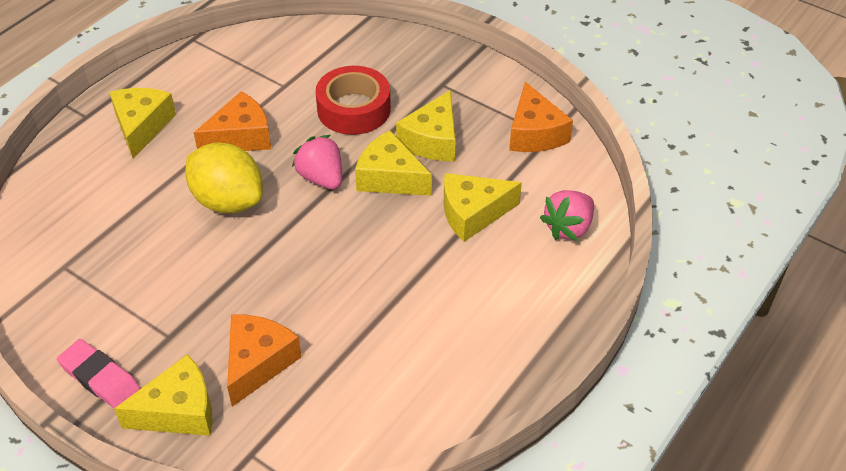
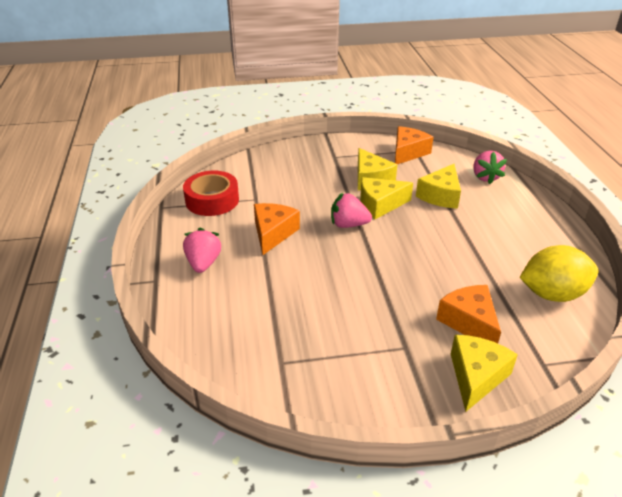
camera: 45 degrees left, 10 degrees down
pink eraser [57,339,141,408] -> none
yellow cheese [109,88,176,159] -> pink strawberry [183,228,221,273]
yellow lemon [185,143,263,213] -> yellow lemon moved to [519,245,599,302]
red tape [315,66,391,135] -> red tape moved to [183,171,239,216]
orange cheese [509,82,573,152] -> orange cheese turned 90 degrees counterclockwise [395,126,434,164]

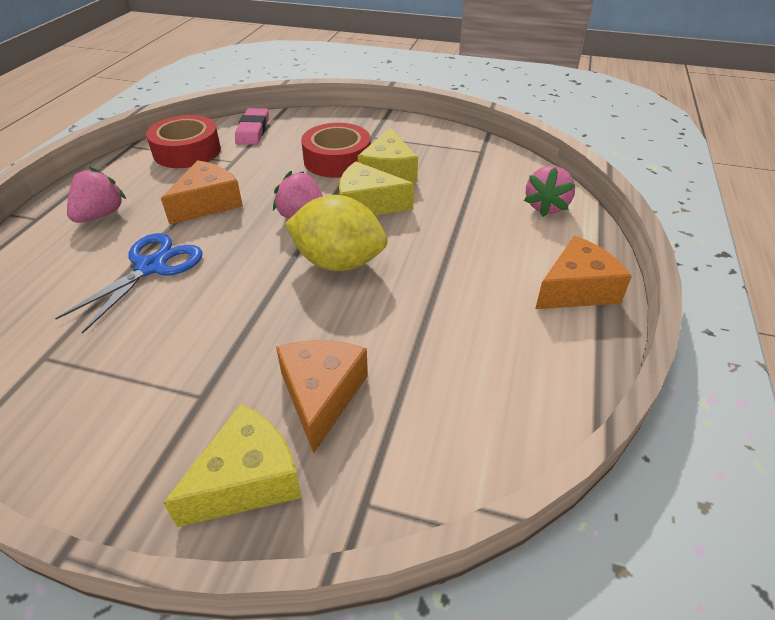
camera: 25 degrees right, 5 degrees up
orange cheese [395,126,434,164] -> orange cheese moved to [535,236,632,309]
yellow cheese [416,164,461,209] -> none
yellow lemon [519,245,599,302] -> yellow lemon moved to [285,195,388,271]
none -> blue scissors [55,233,202,334]
none -> pink eraser [235,108,269,145]
none -> red tape [301,123,371,178]

